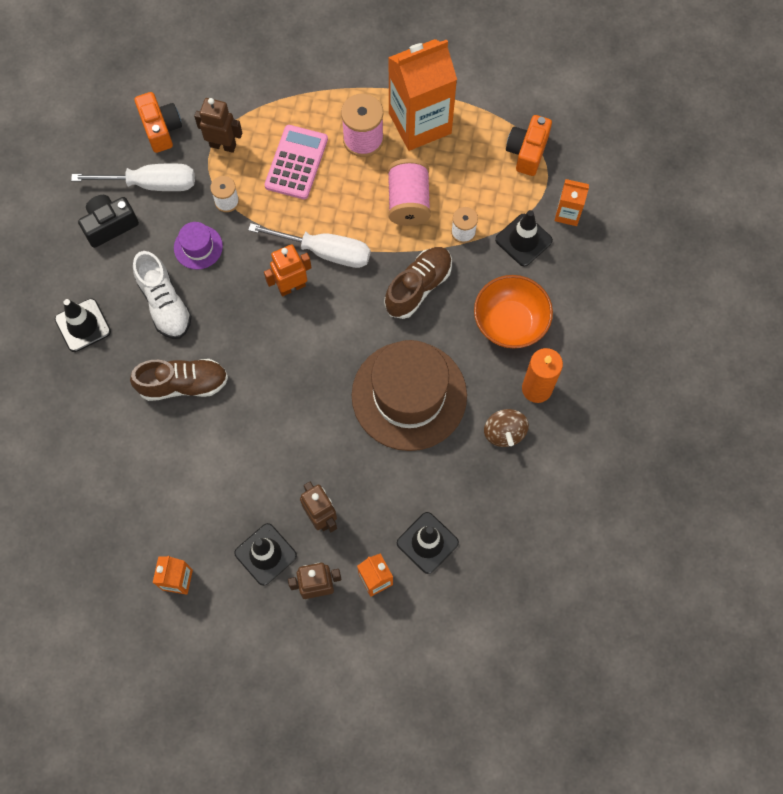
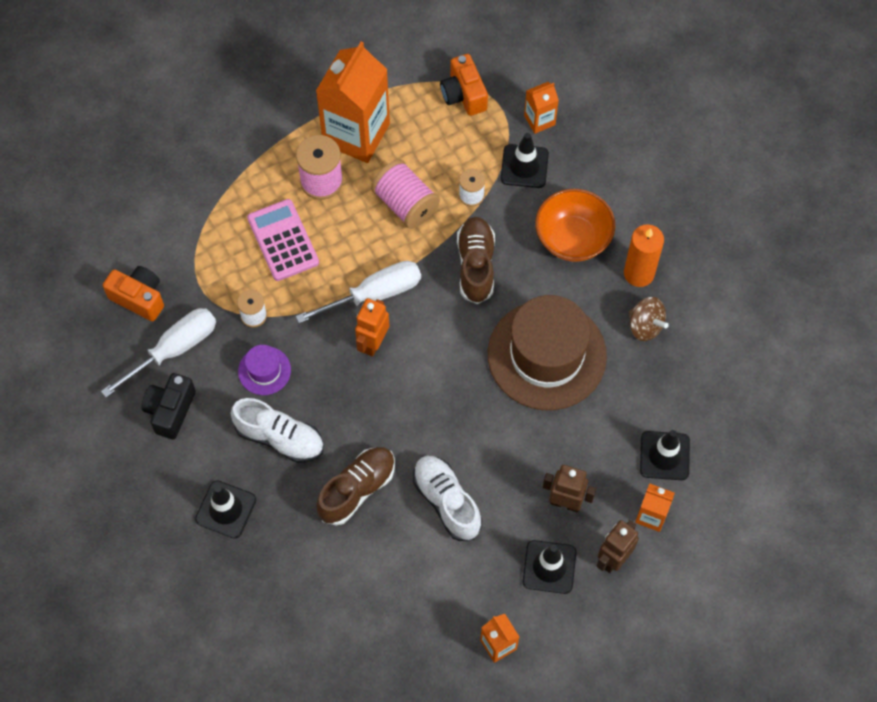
camera: 40 degrees left, 5 degrees down
brown robot [194,98,242,153] -> none
none -> white shoe [413,455,482,541]

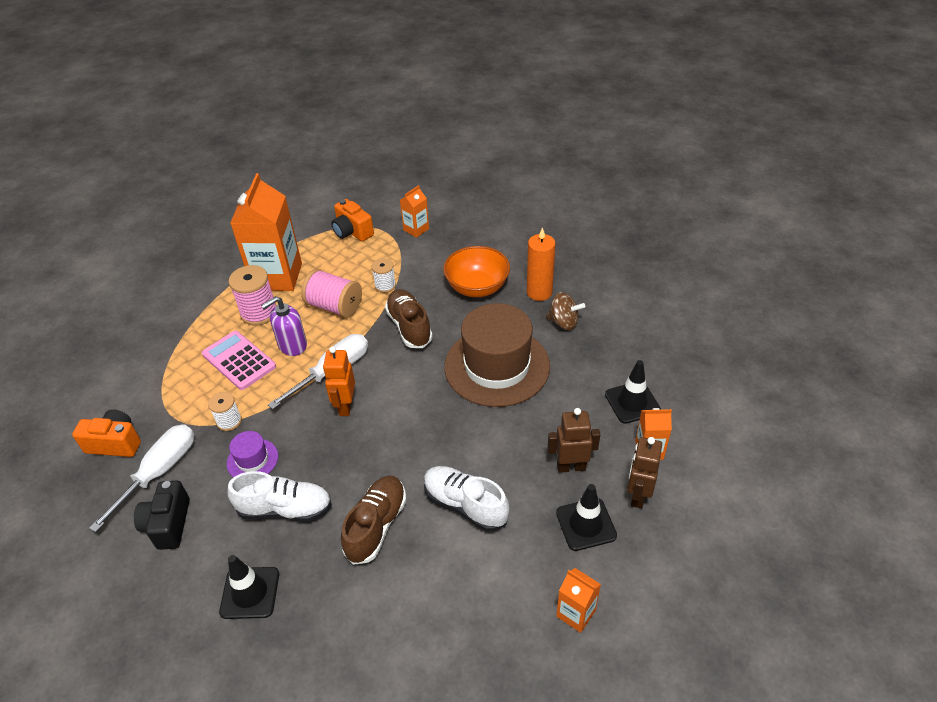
camera: 20 degrees left, 20 degrees down
black traffic cone [501,133,549,188] -> none
none -> purple soap dispenser [261,296,307,356]

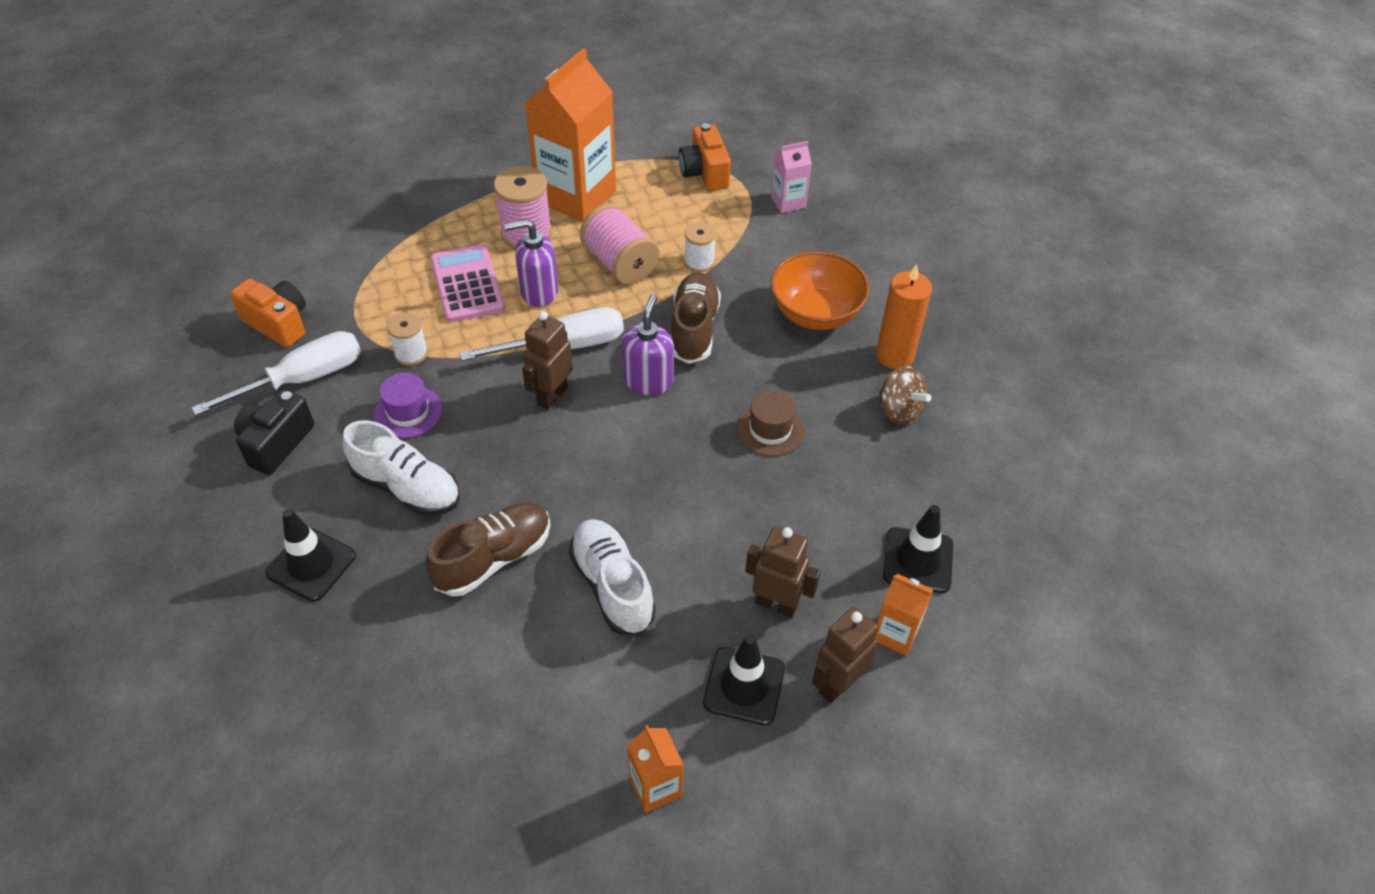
camera: 25 degrees right, 5 degrees up
orange robot [323,347,355,416] -> brown robot [522,311,573,410]
orange carton [400,185,429,238] -> pink carton [771,141,812,213]
brown hat [444,303,550,407] -> brown hat [736,390,805,456], size x0.44
none -> purple soap dispenser [622,294,674,395]

